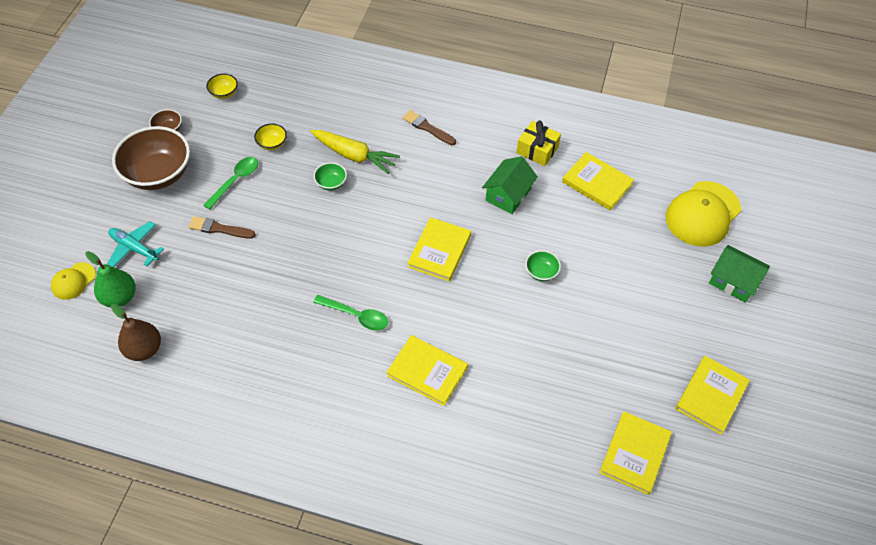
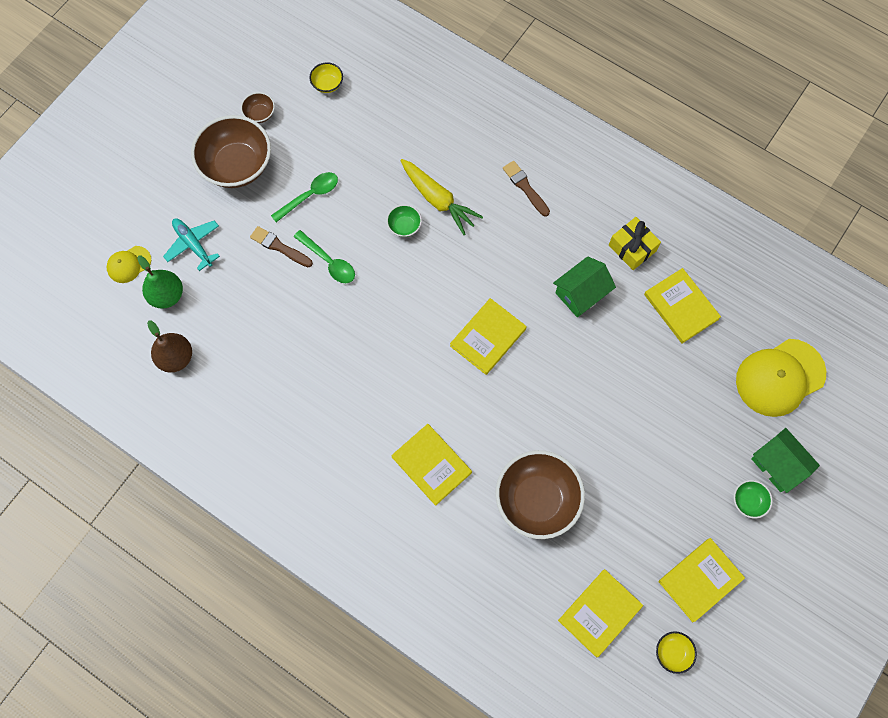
camera: 20 degrees right, 15 degrees up
yellow bowl [254,123,287,150] -> yellow bowl moved to [656,631,697,674]
green spoon [313,295,388,331] -> green spoon moved to [294,230,355,283]
green bowl [525,250,561,281] -> green bowl moved to [734,480,773,518]
none -> brown bowl [495,450,585,539]

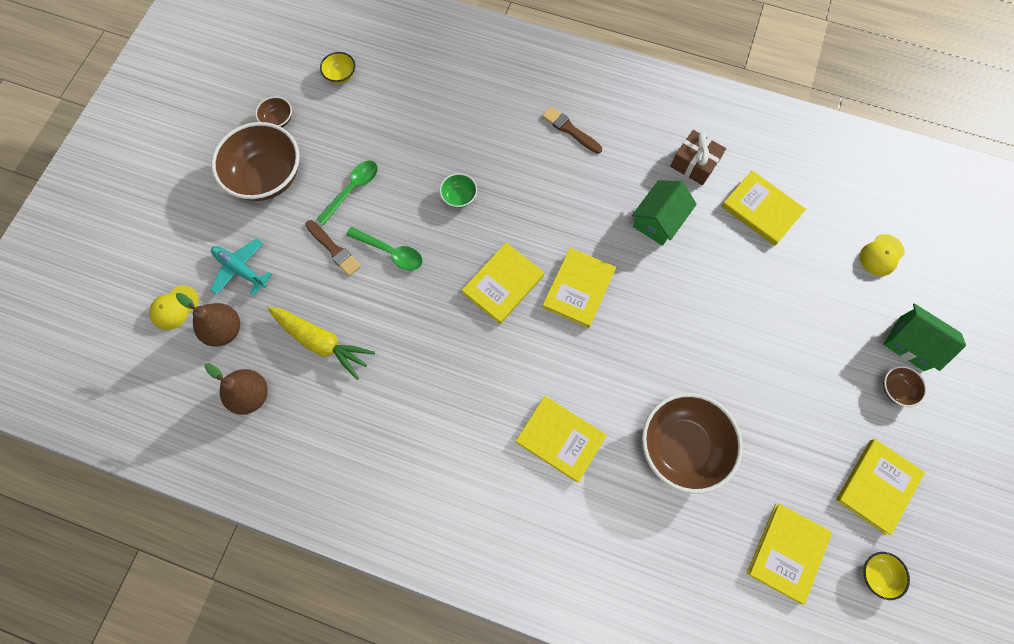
camera: 15 degrees left, 0 degrees up
green pear [137,255,183,309] -> brown pear [176,293,240,347]
brown brush [250,226,313,267] -> brown brush turned 150 degrees counterclockwise [305,220,361,276]
yellow carrot [400,159,483,235] -> yellow carrot moved to [268,307,375,380]
yellow gift [609,217,661,270] -> brown gift [670,130,726,185]
green bowl [734,480,773,518] -> brown bowl [883,366,927,407]
yellow cap [736,339,826,417] -> yellow cap [860,234,905,276], size x0.50
none -> yellow book [462,243,544,324]

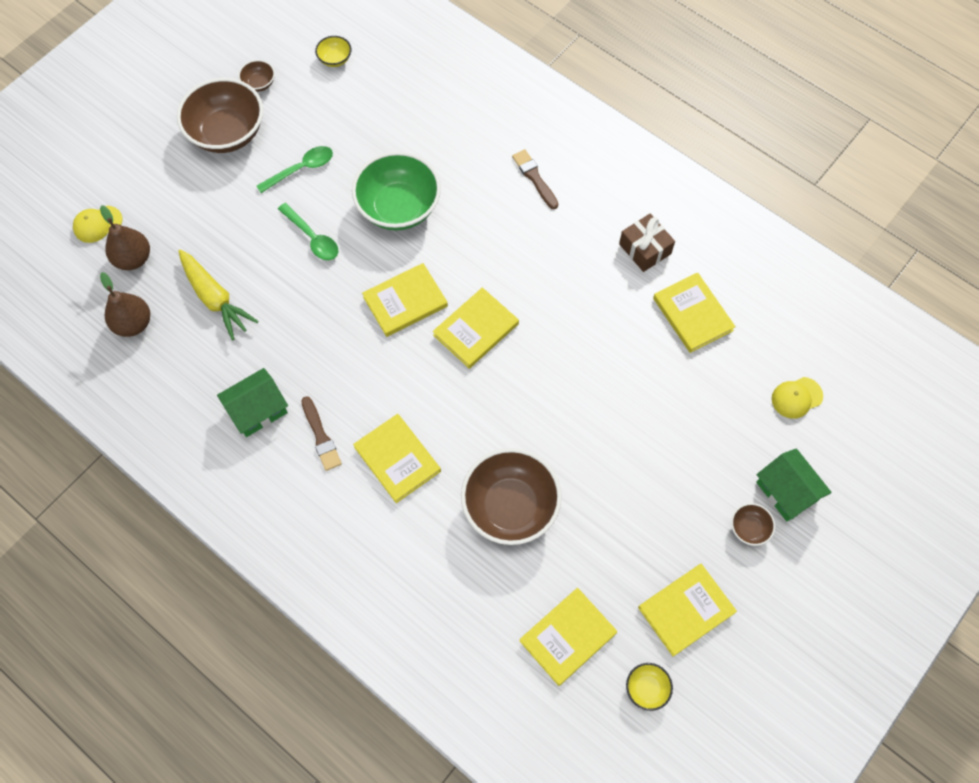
camera: 20 degrees right, 5 degrees down
turquoise plane [210,238,272,296] -> none
brown brush [305,220,361,276] -> brown brush moved to [301,396,342,471]
green bowl [440,173,477,208] -> green bowl [352,152,441,230], size x2.27
green house [632,180,697,246] -> green house moved to [217,368,288,437]

